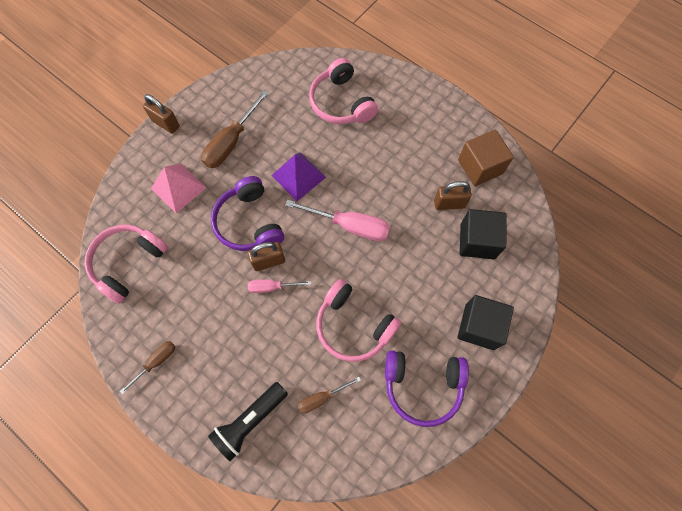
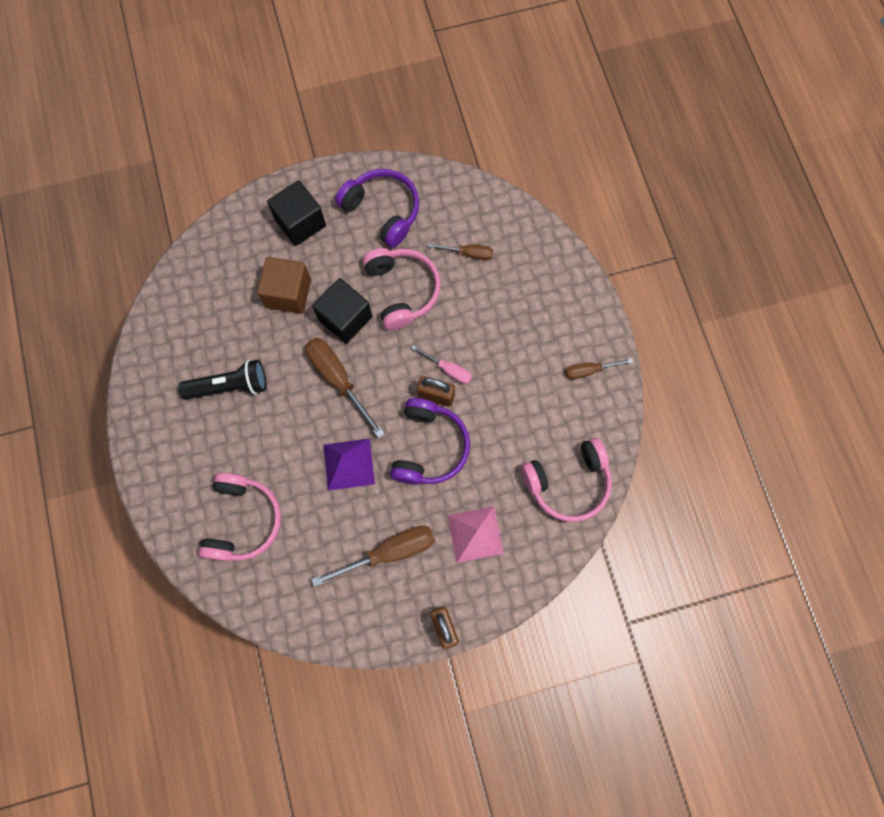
camera: 145 degrees left, 5 degrees up
black flashlight [208,382,288,461] -> black flashlight moved to [178,360,266,399]
pink screwdriver [285,200,390,241] -> brown screwdriver [305,338,385,438]
brown padlock [434,181,472,210] -> none
brown cube [458,130,514,186] -> brown cube moved to [257,257,311,314]
black cube [460,209,507,259] -> black cube moved to [312,278,372,344]

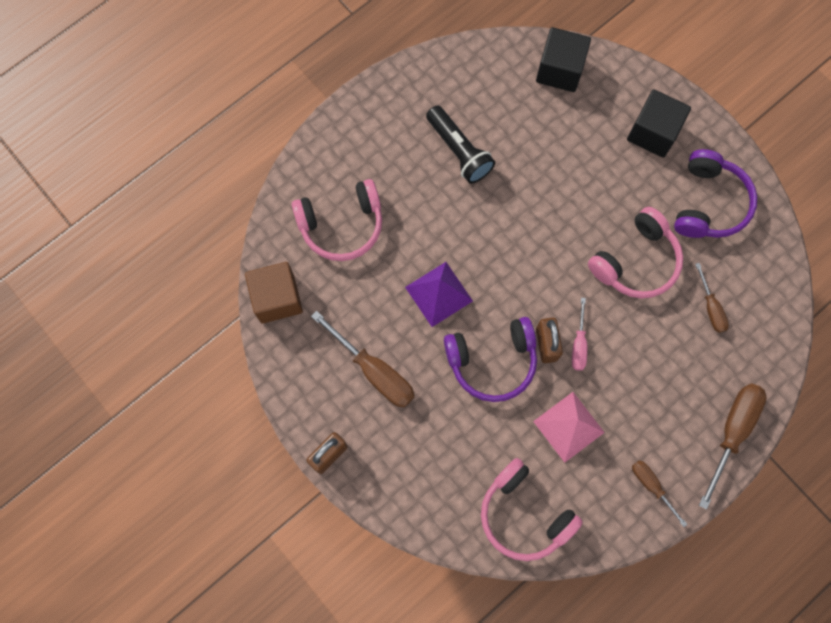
camera: 65 degrees right, 0 degrees up
brown cube [257,257,311,314] -> brown cube moved to [245,262,303,324]
brown screwdriver [305,338,385,438] -> brown screwdriver moved to [699,383,767,510]
black cube [312,278,372,344] -> black cube moved to [536,27,591,92]
pink pyramid [447,506,504,563] -> pink pyramid moved to [533,392,605,463]

